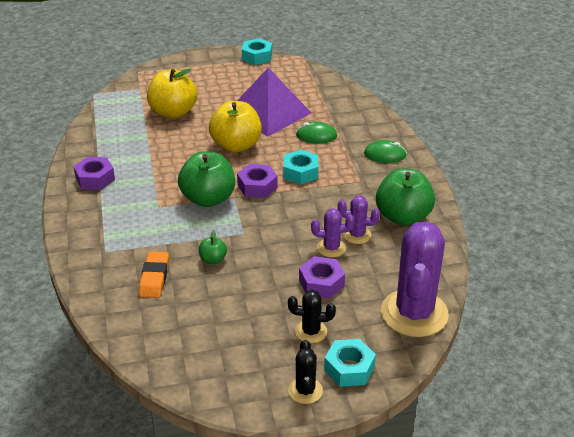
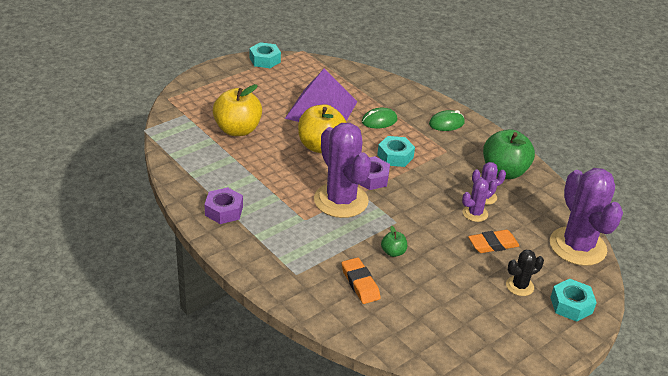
camera: 30 degrees left, 0 degrees up
green apple [178,151,235,207] -> purple cactus [314,123,371,218]
black cactus [288,340,323,404] -> none
purple nut [299,256,345,299] -> orange eraser [468,230,519,253]

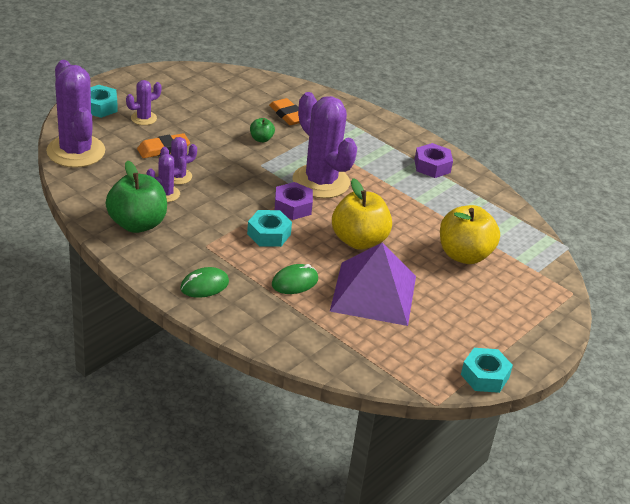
camera: 170 degrees right, 0 degrees up
black cactus [506,250,544,296] -> purple cactus [126,80,162,125]

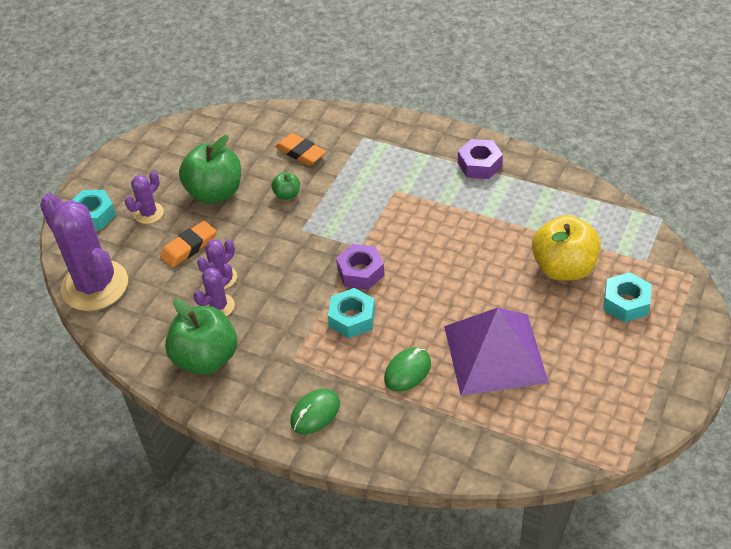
camera: 10 degrees left, 10 degrees up
purple cactus [293,92,357,198] -> none
yellow apple [332,178,392,250] -> none
turquoise nut [461,348,513,393] -> turquoise nut moved to [603,272,652,322]
none -> green apple [179,135,241,204]

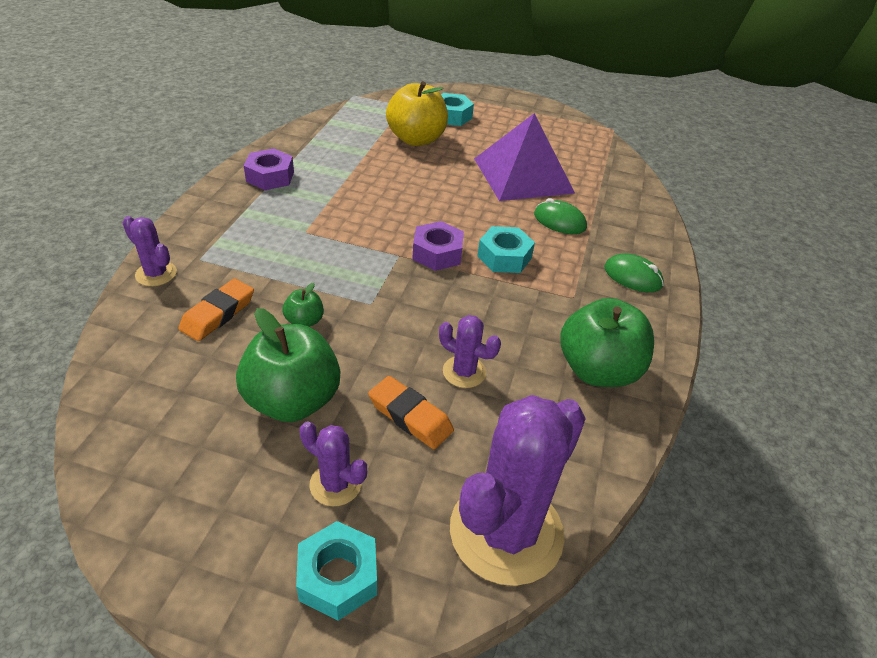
camera: 105 degrees left, 5 degrees down
purple cactus [194,263,235,316] -> purple cactus moved to [123,216,177,286]

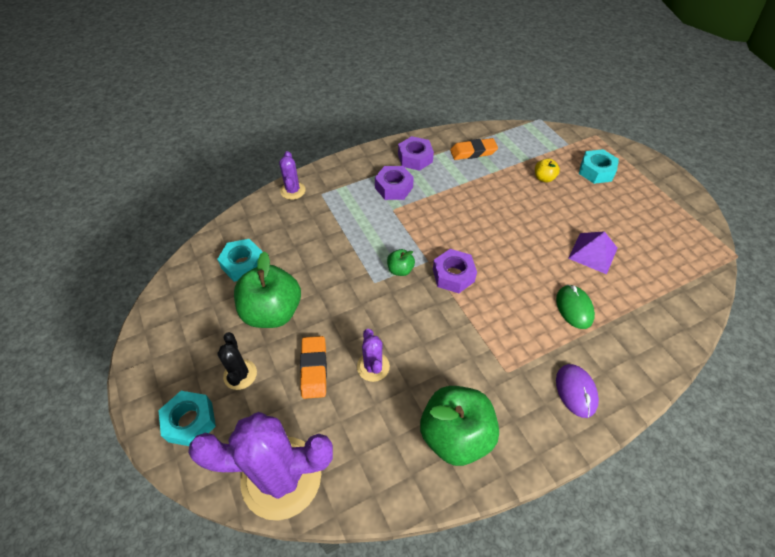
camera: 50 degrees right, 10 degrees up
orange eraser [178,279,254,341] -> orange eraser moved to [450,138,498,160]
green apple [283,283,324,327] -> green apple moved to [387,249,415,276]
purple cactus [299,421,367,506] -> black cactus [217,332,257,390]
yellow apple [386,81,448,146] -> yellow apple [535,159,560,182], size x0.46
purple pyramid [474,113,575,201] -> purple pyramid [568,231,617,274], size x0.54
turquoise nut [477,226,535,273] -> turquoise nut moved to [217,239,262,282]
green mouse [604,253,664,292] -> purple mouse [556,364,599,418]
none -> purple nut [375,166,414,200]

